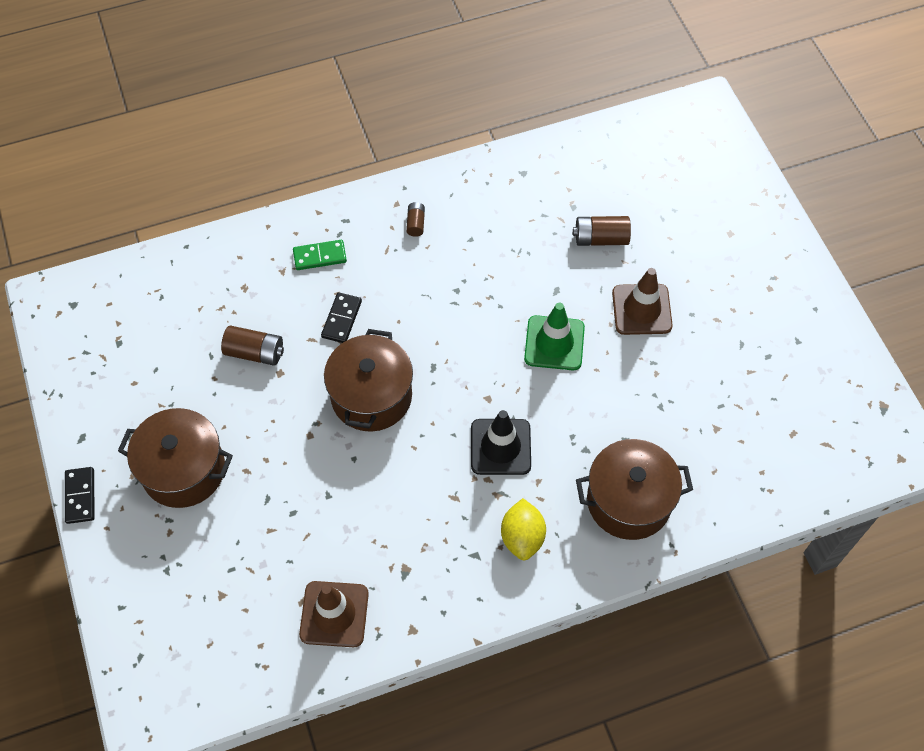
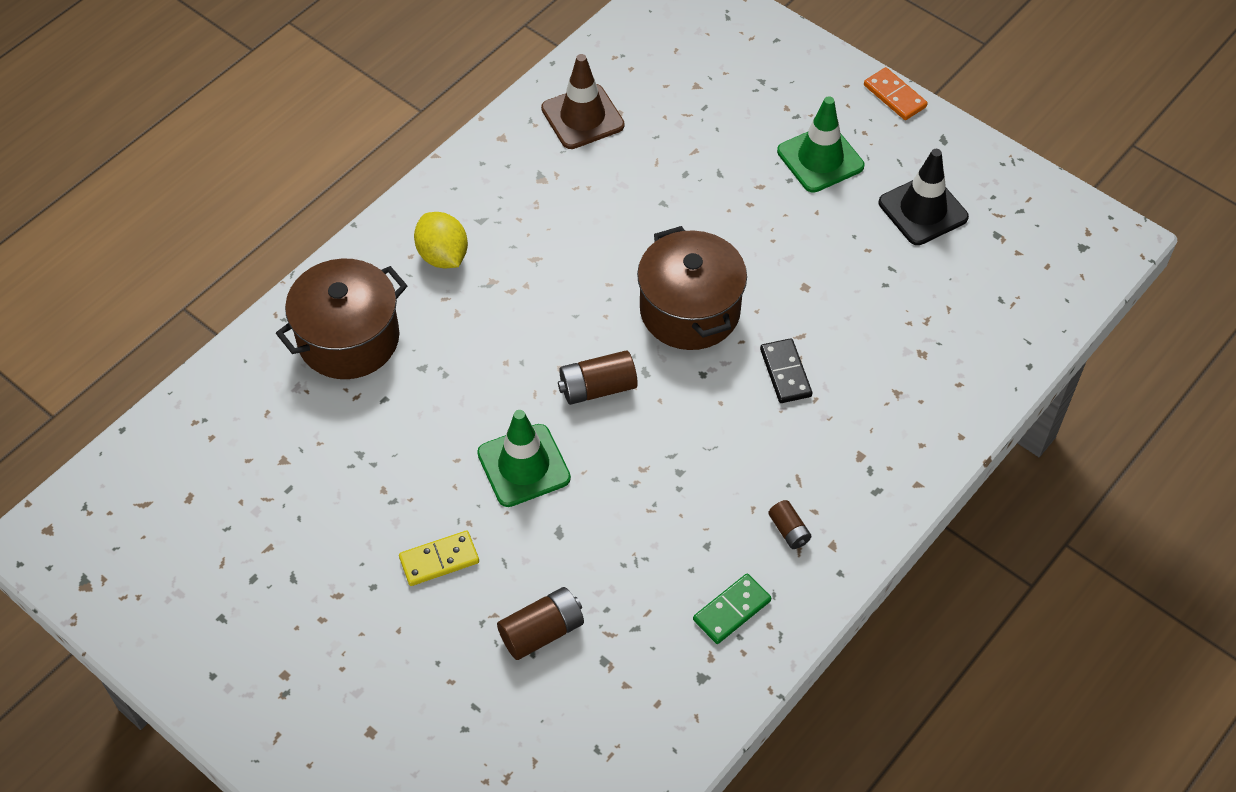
camera: 150 degrees right, 5 degrees down
black domino [65,467,95,524] -> orange domino [864,67,928,120]
brown pot [118,408,233,508] -> green traffic cone [777,96,864,193]
brown battery [221,326,284,366] -> brown battery moved to [558,350,638,405]
green domino [293,240,347,270] -> green domino moved to [693,574,771,644]
black traffic cone [471,410,531,475] -> black traffic cone moved to [879,149,969,245]
brown traffic cone [612,268,673,335] -> yellow domino [399,531,479,586]

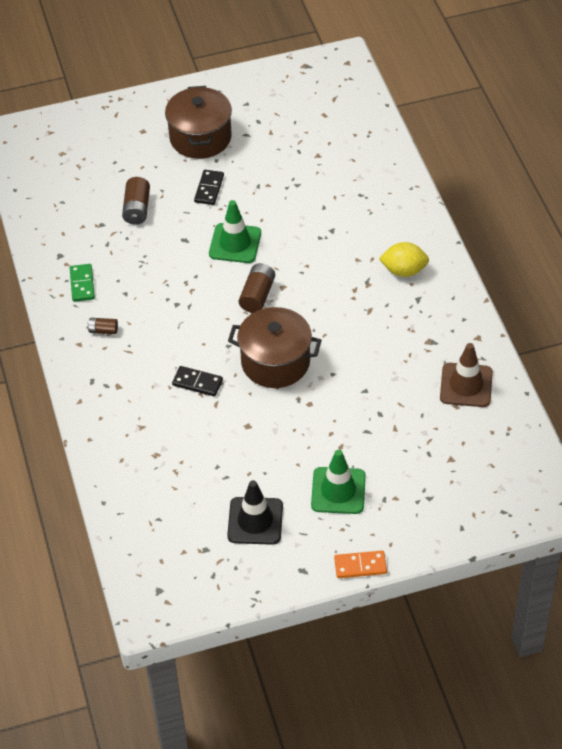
camera: 125 degrees right, 5 degrees down
brown pot [276,259,408,379] -> brown pot moved to [165,86,232,159]
yellow domino [399,531,479,586] -> black domino [194,170,224,205]

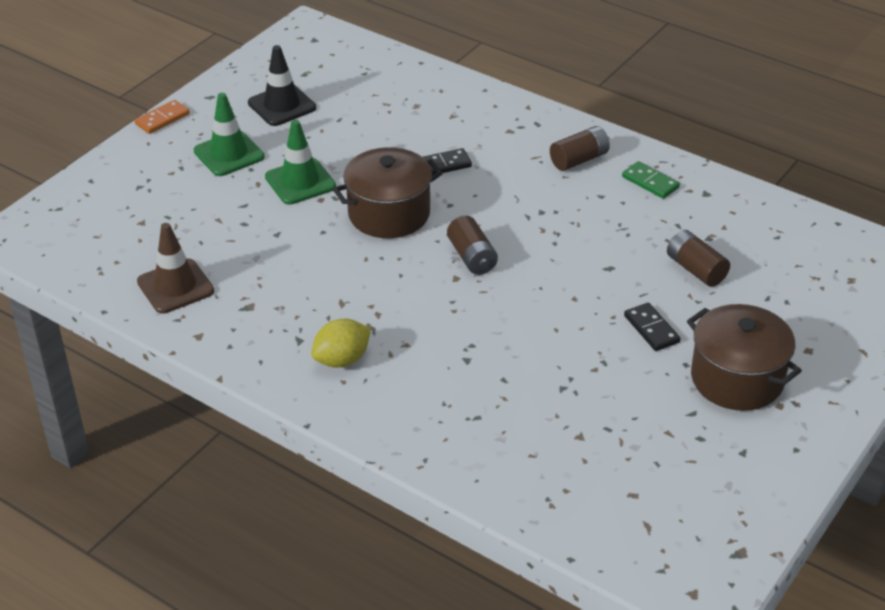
camera: 140 degrees right, 10 degrees down
brown battery [87,318,118,334] -> brown battery [550,126,610,171], size x1.68
green traffic cone [209,200,261,263] -> green traffic cone moved to [265,120,336,205]

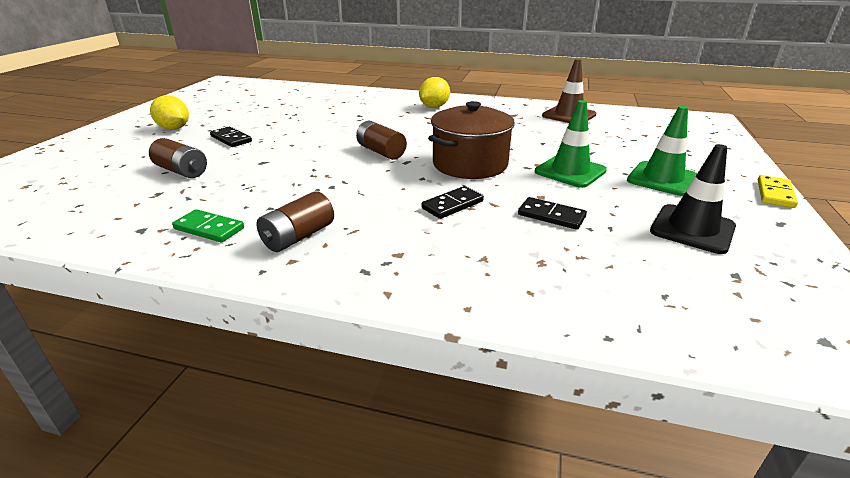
camera: 160 degrees right, 10 degrees down
orange domino [134,100,190,134] -> yellow domino [758,175,798,208]
brown pot [687,304,802,411] -> yellow lemon [150,95,189,130]
none -> black domino [518,197,587,230]

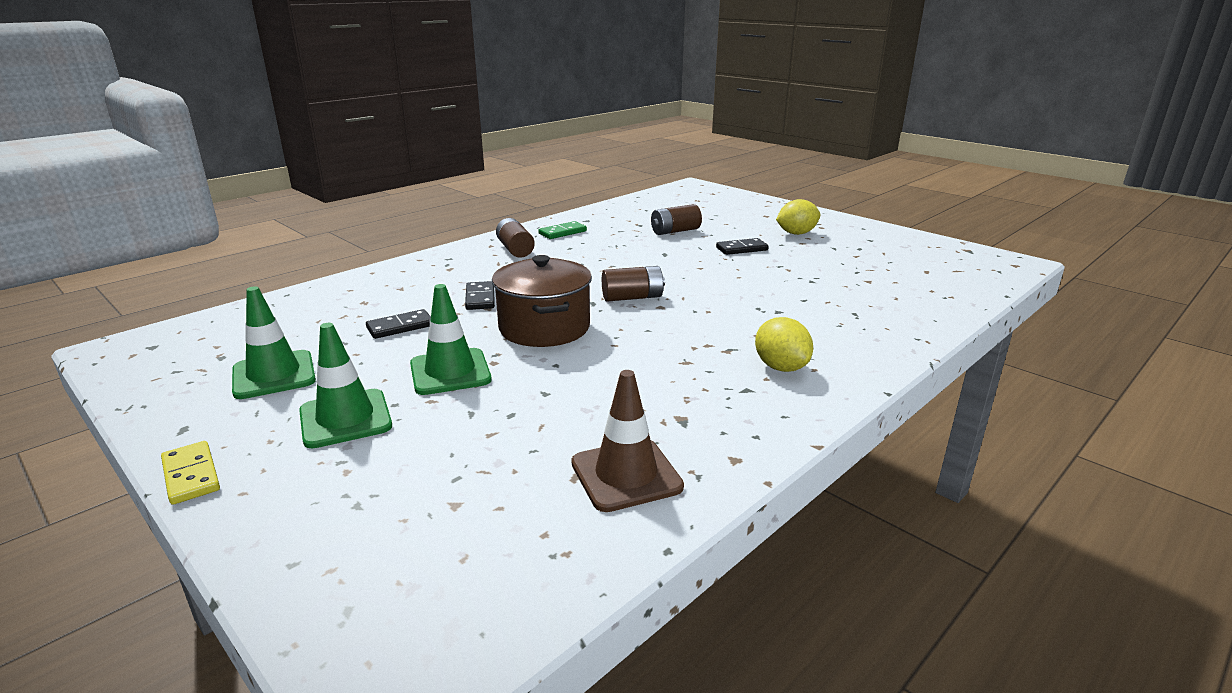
camera: 120 degrees right, 5 degrees down
black traffic cone [650,144,736,254] -> green traffic cone [232,286,316,399]

